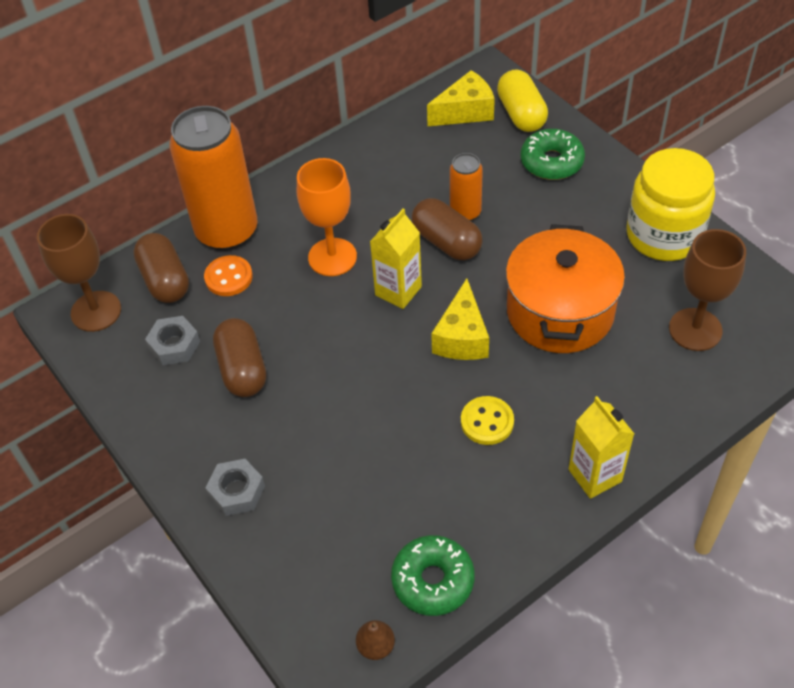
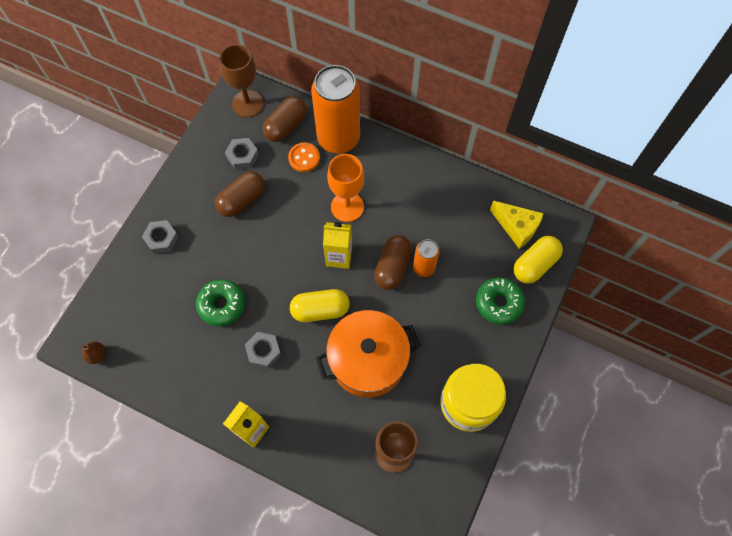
camera: 60 degrees right, 15 degrees up
green donut [391,535,475,616] -> green donut moved to [196,279,245,326]
yellow cheese [431,278,489,360] -> yellow capsule [290,289,350,322]
yellow button [461,396,514,445] -> grey nut [245,332,281,368]

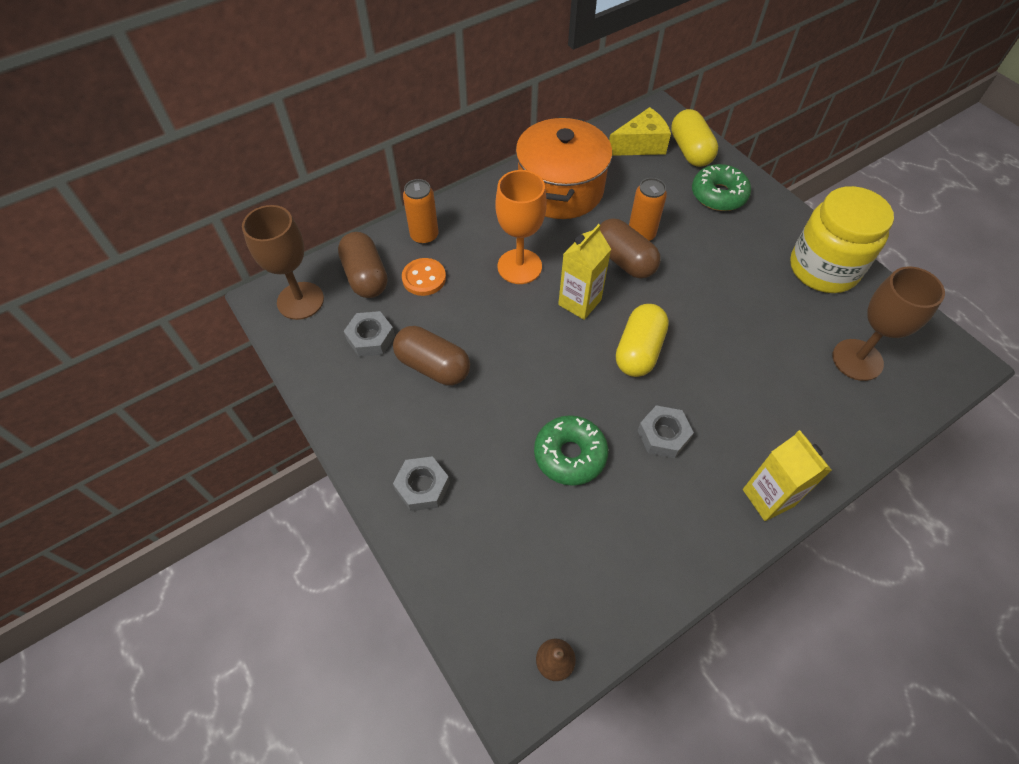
camera: 60 degrees left, 10 degrees down
brown capsule [215,171,265,217] -> brown capsule turned 45 degrees counterclockwise [393,326,470,385]
orange can [311,65,360,154] -> orange can [403,179,438,245], size x0.49
orange pot [316,310,420,398] -> orange pot moved to [516,117,612,219]

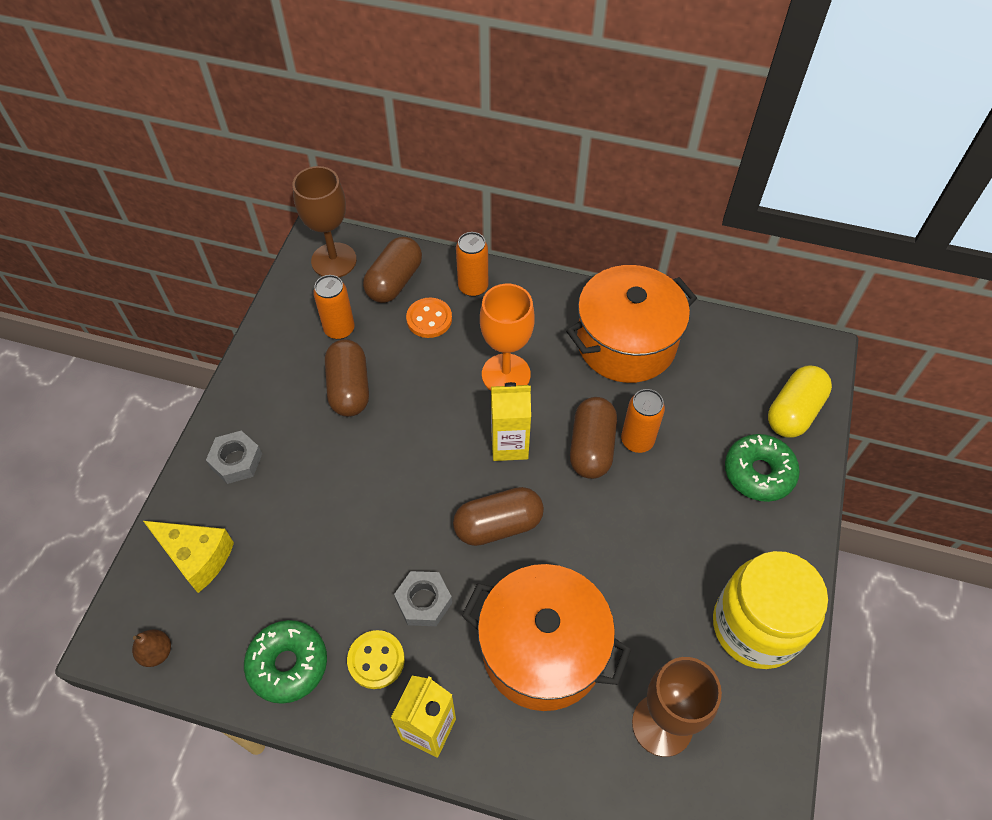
camera: 50 degrees right, 0 degrees up
grey nut [344,311,395,357] -> orange can [313,275,355,340]
green donut [534,415,608,486] -> green donut moved to [244,620,327,704]
yellow cheese [609,107,671,156] -> yellow cheese moved to [143,521,234,593]
yellow capsule [616,304,669,377] -> brown capsule [453,487,544,546]
none -> yellow button [347,630,405,689]
none -> orange pot [462,564,631,711]

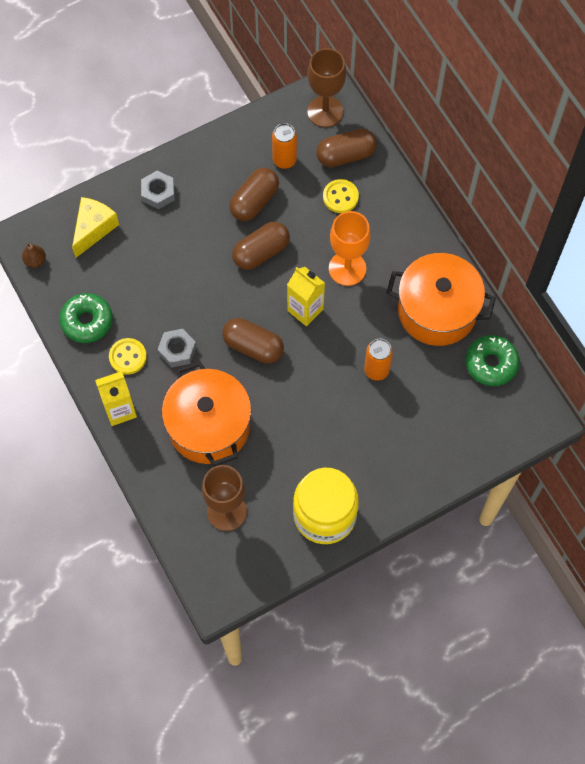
camera: 45 degrees right, 10 degrees up
yellow cheese [143,521,234,593] -> yellow cheese turned 135 degrees counterclockwise [72,197,119,258]
orange button [406,298,452,338] -> yellow button [323,179,359,213]
orange can [456,232,488,297] -> none
brown capsule [570,397,617,479] -> brown capsule moved to [232,221,290,270]
green donut [725,434,800,502] -> green donut moved to [465,335,520,386]
yellow capsule [768,365,832,437] -> none

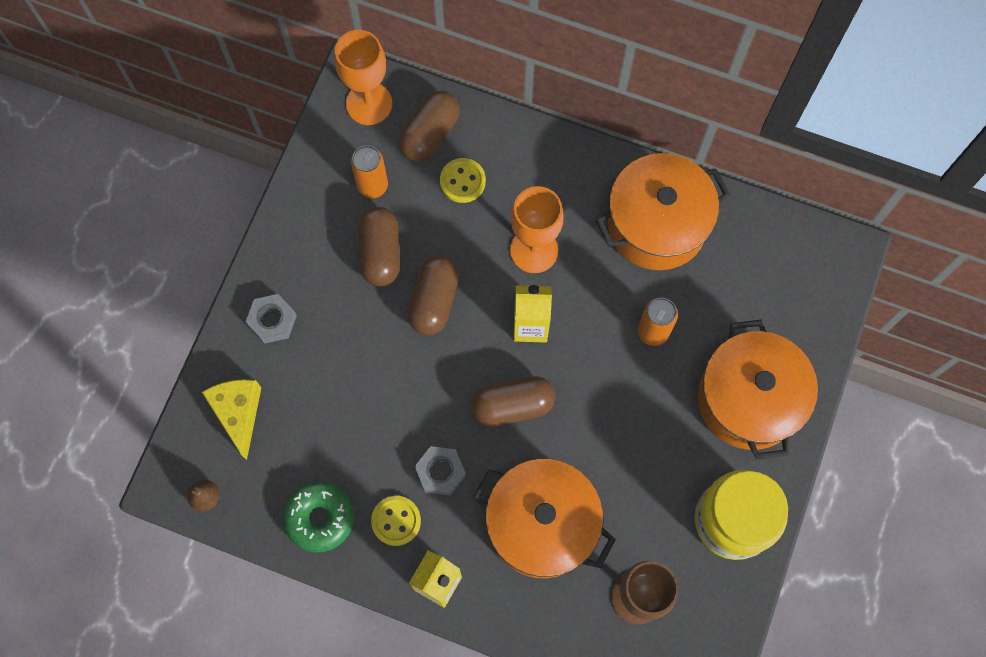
camera: 40 degrees left, 5 degrees up
brown goblet [307,48,346,127] -> orange goblet [335,30,392,125]
green donut [465,335,520,386] -> none
none -> orange pot [698,320,818,460]

